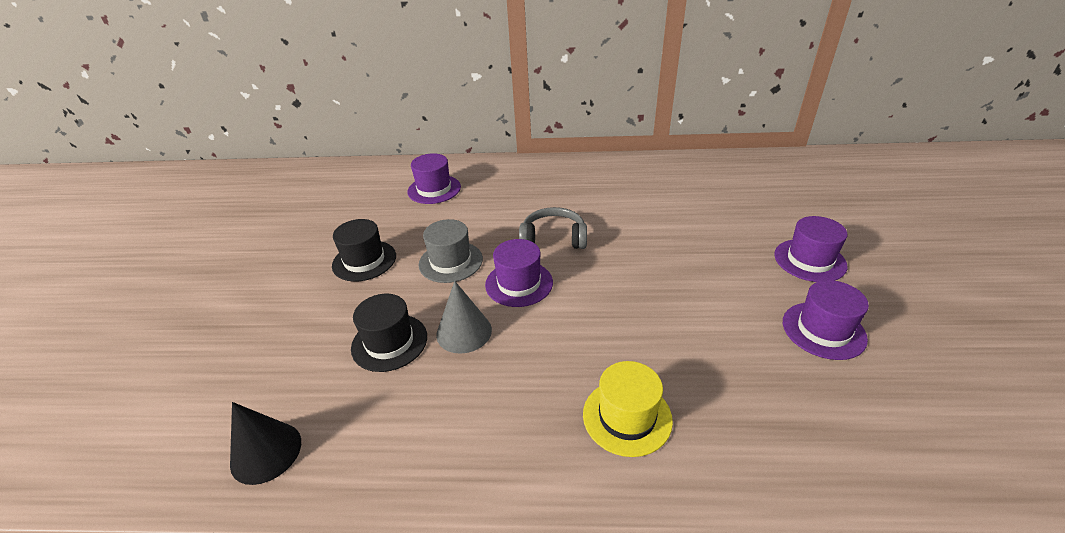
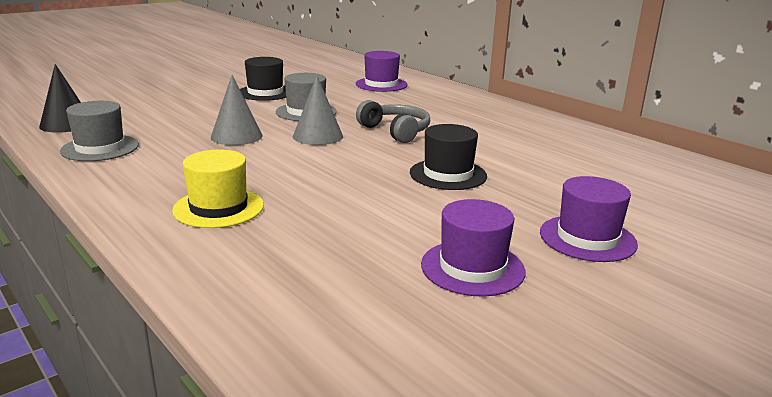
camera: 45 degrees right, 15 degrees down
black hat [351,294,427,372] -> black hat moved to [410,124,487,190]
purple hat [485,239,553,307] -> grey cone [293,76,343,145]
none -> grey hat [60,101,139,161]

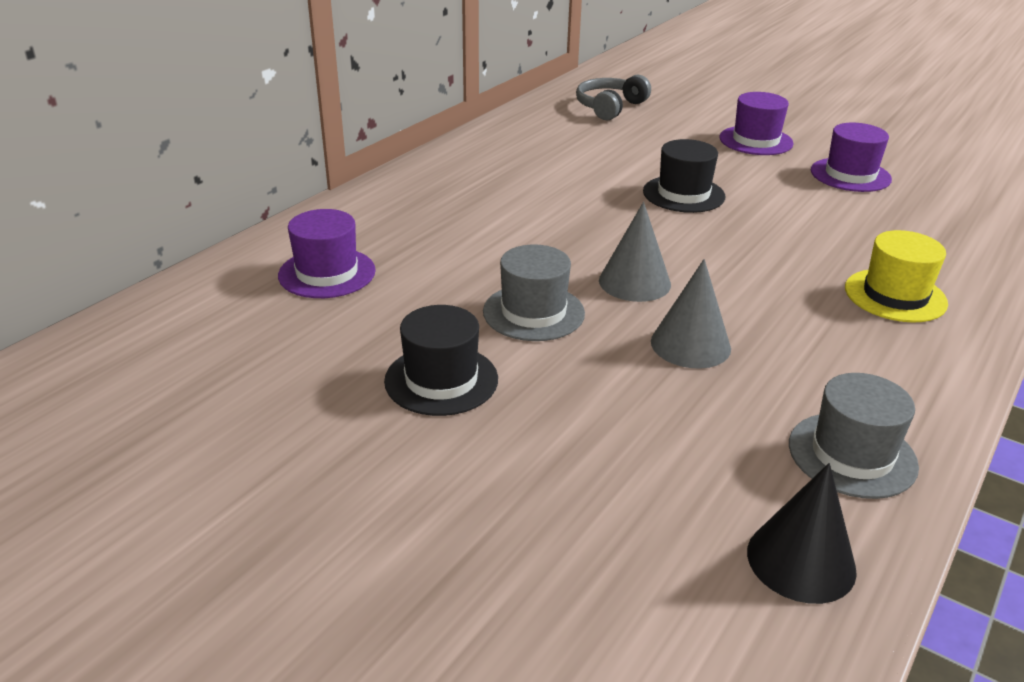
camera: 105 degrees left, 10 degrees up
grey headphones [356,100,430,143] -> grey headphones moved to [576,75,651,121]

